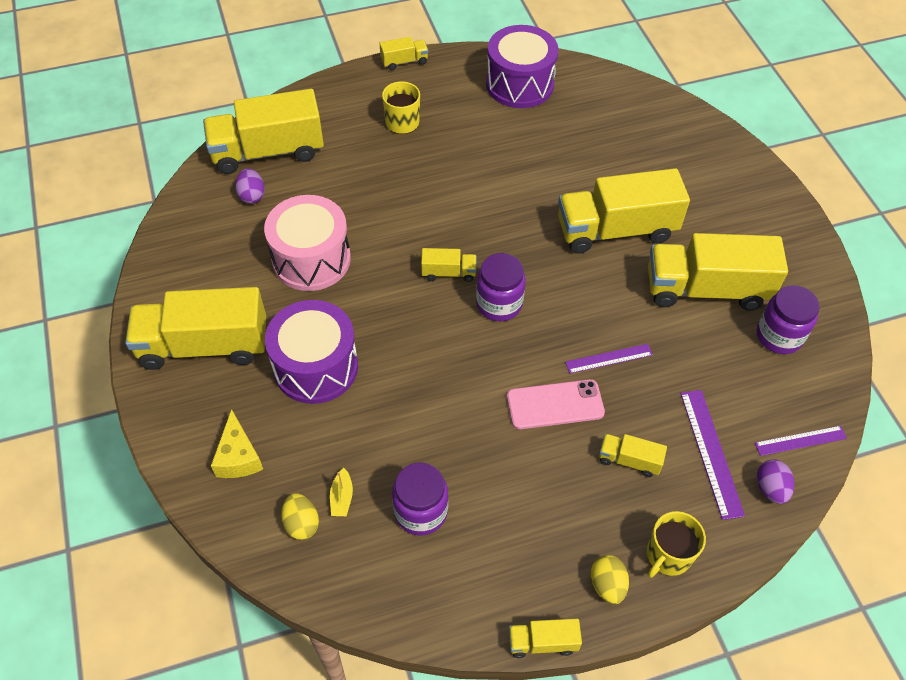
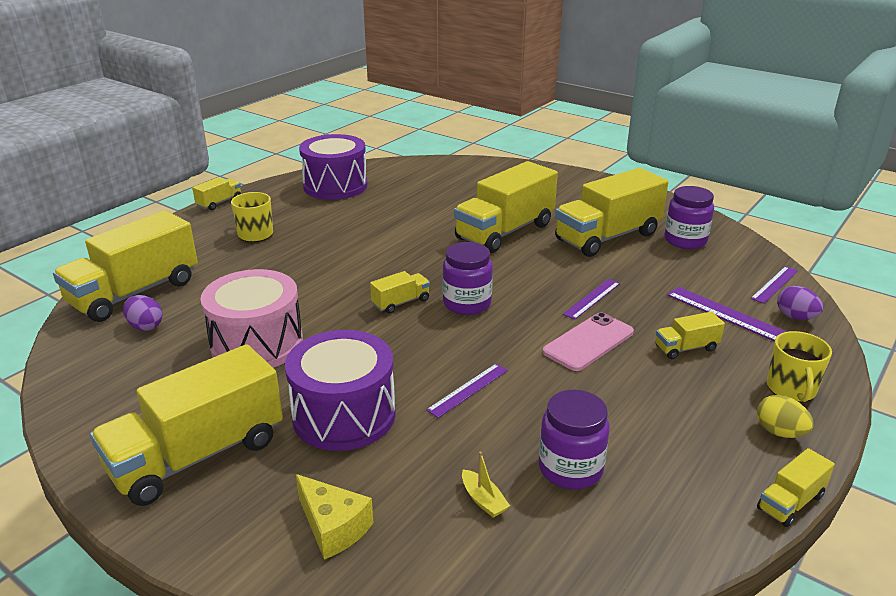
camera: 35 degrees left, 25 degrees down
yellow egg [281,493,319,540] -> none
none -> purple ruler [426,364,508,418]

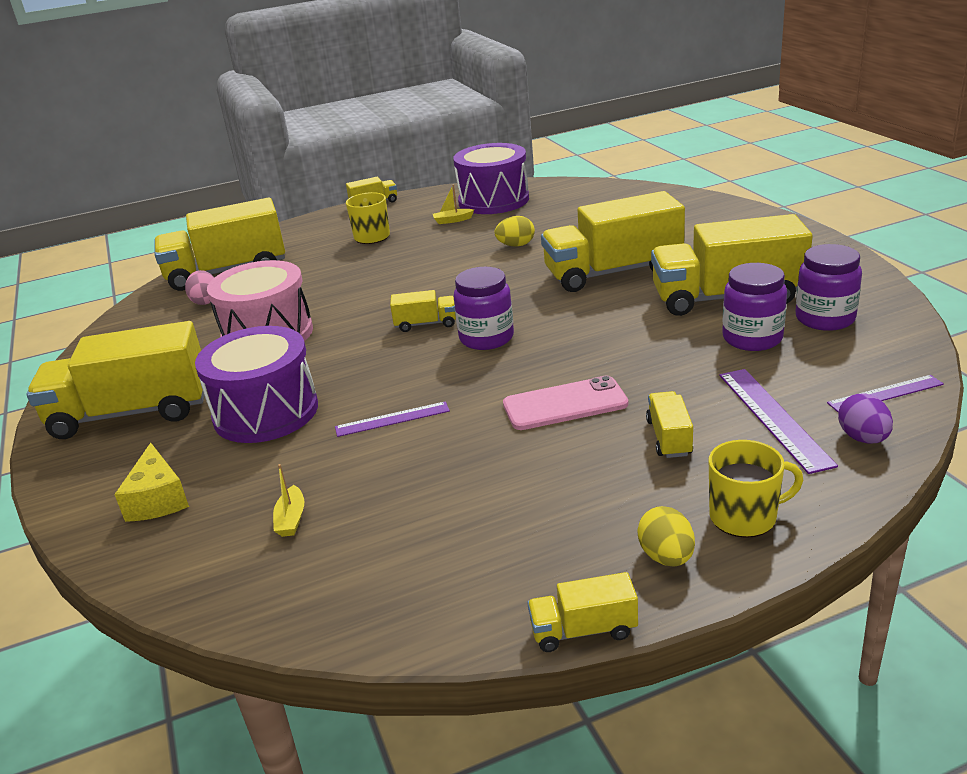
camera: 35 degrees right, 0 degrees up
purple egg [123,295,163,331] -> pink egg [185,270,214,305]
purple jar [539,390,610,489] -> purple jar moved to [722,263,787,351]
purple ruler [563,279,620,319] -> none
yellow truck [656,312,725,359] -> yellow truck turned 75 degrees clockwise [646,391,693,458]
yellow mug [767,331,832,402] -> yellow mug turned 135 degrees counterclockwise [709,440,803,538]
none -> yellow boat [433,184,474,224]
none -> yellow egg [495,216,535,247]

